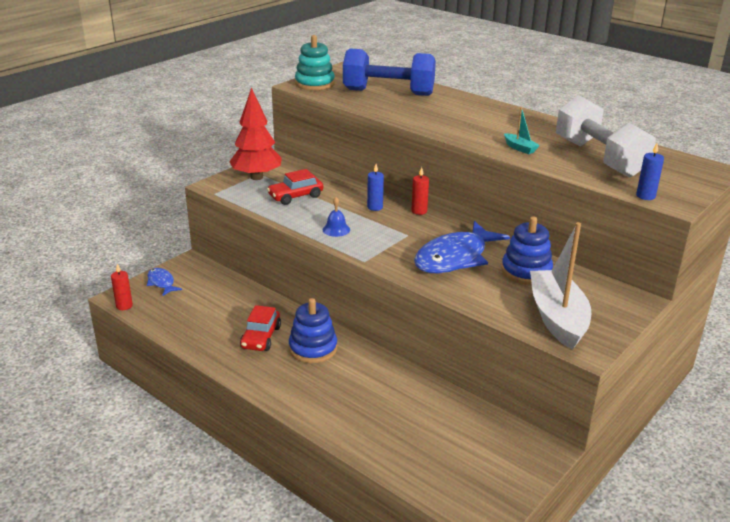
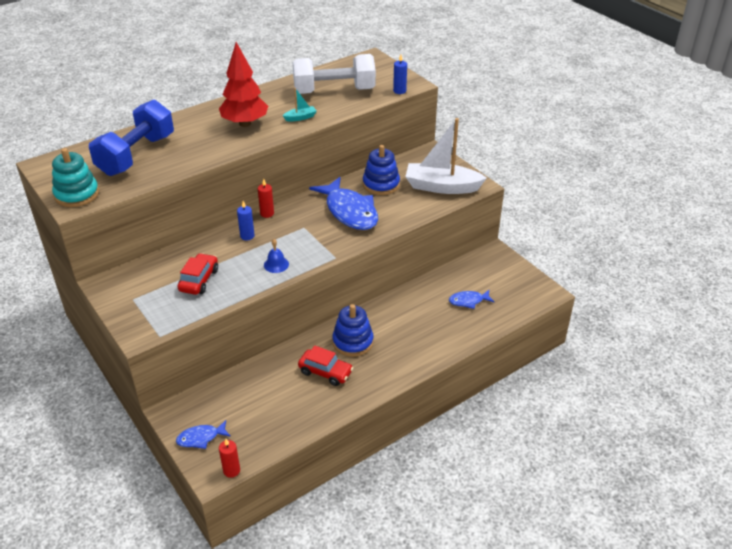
camera: 75 degrees left, 10 degrees up
red tree [229,87,282,180] -> red tree moved to [219,42,268,127]
red car [267,169,323,205] -> red car turned 150 degrees counterclockwise [177,253,218,295]
none -> blue fish [449,290,495,309]

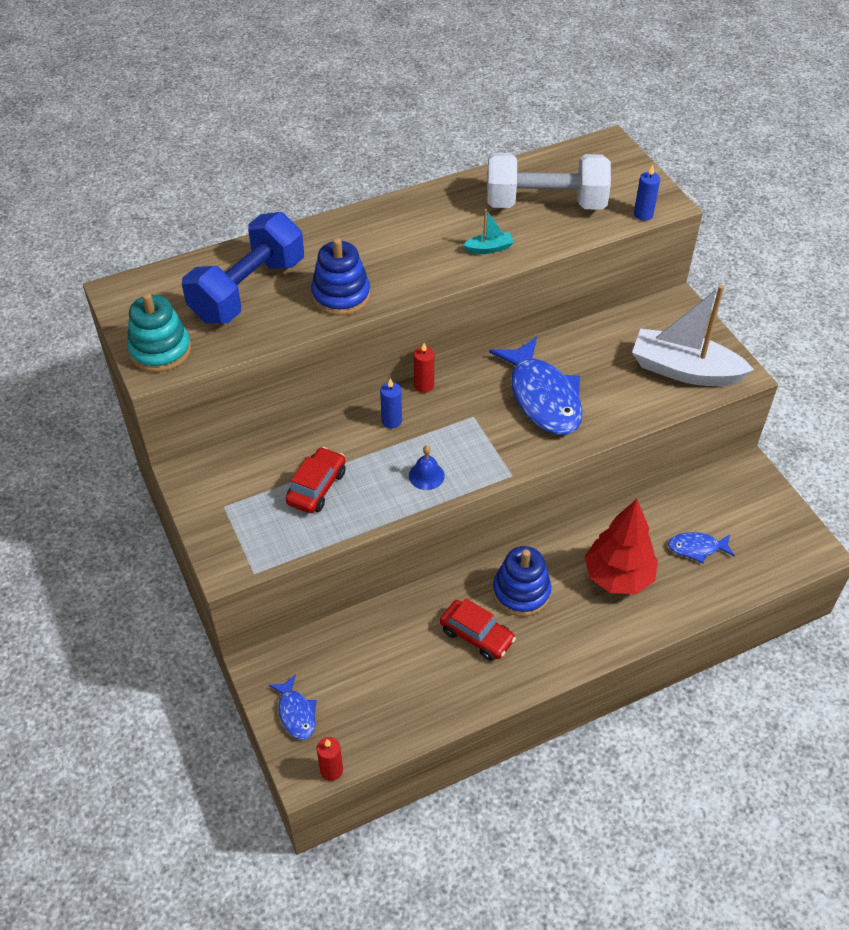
camera: 10 degrees right, 10 degrees up
blue fish [176,420,231,449] -> blue fish turned 105 degrees counterclockwise [269,675,317,740]
red tree [219,42,268,127] -> red tree moved to [584,499,658,594]
blue stacking toy [363,145,400,195] -> blue stacking toy moved to [311,238,370,316]

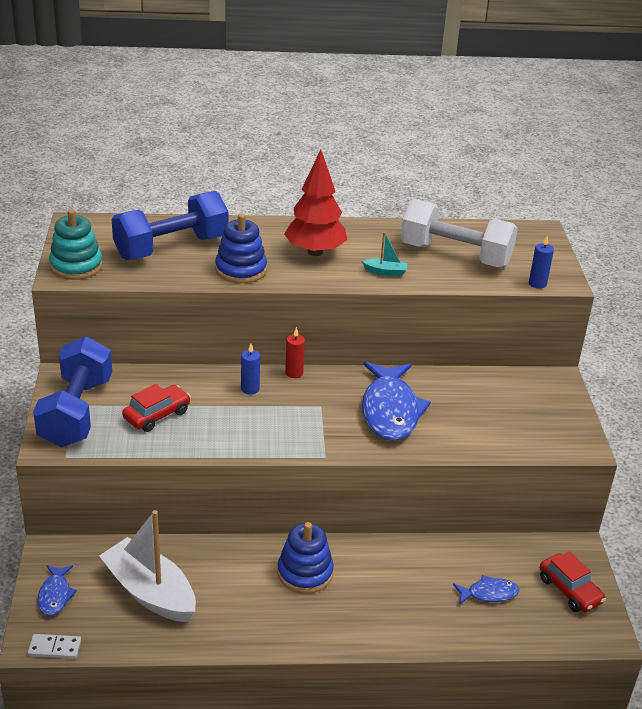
camera: 20 degrees right, 15 degrees down
red candle [317,737,343,781] -> white domino [28,634,81,659]
blue bell [409,445,445,490] -> none
red car [440,598,516,661] -> red car moved to [540,551,606,612]
red tree [584,499,658,594] -> red tree moved to [284,150,347,256]
white boat [632,285,754,386] -> white boat moved to [99,510,196,622]
blue fish [668,532,735,563] -> blue fish turned 150 degrees clockwise [453,575,519,605]
none -> blue dumbbell [33,336,112,447]

